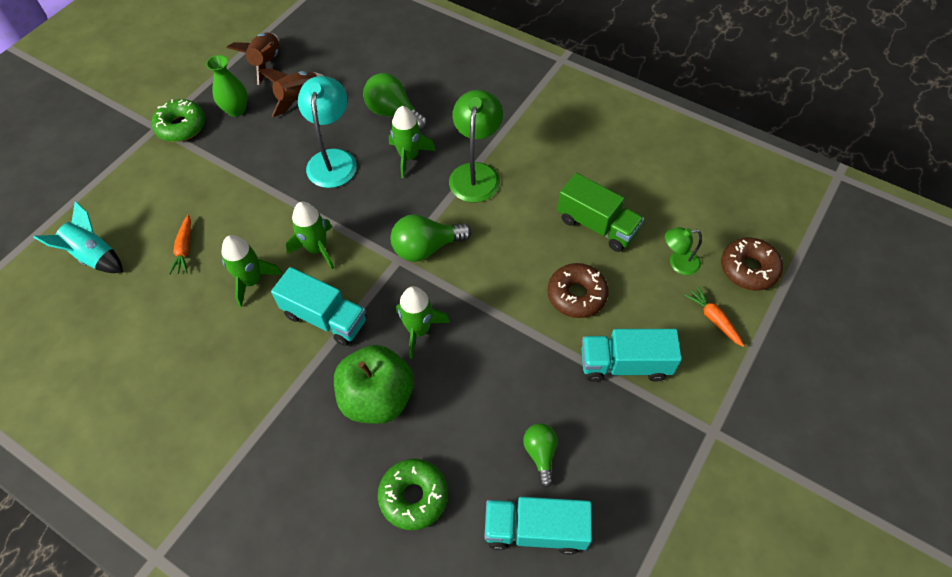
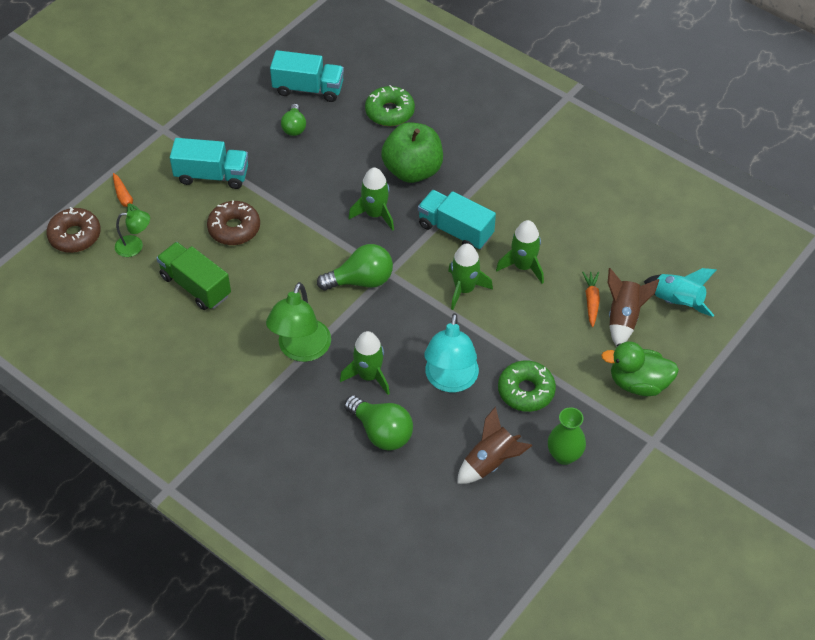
camera: 175 degrees left, 5 degrees down
green donut [151,99,205,142] -> green donut moved to [498,360,556,412]
brown rocket [227,32,279,85] -> brown rocket moved to [608,268,659,347]
none -> green duck [601,341,679,396]

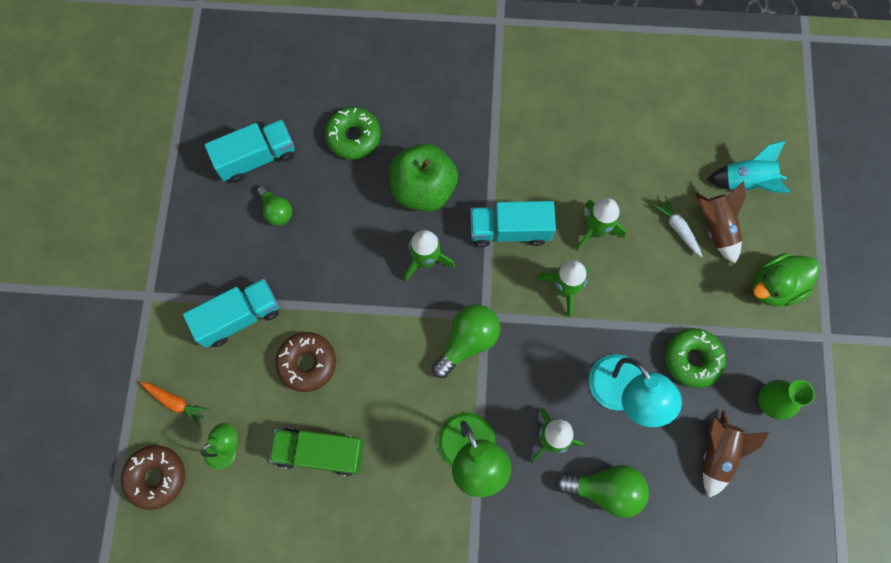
camera: 35 degrees left, 20 degrees up
orange carrot [582,272,600,327] -> white carrot [652,196,702,257]

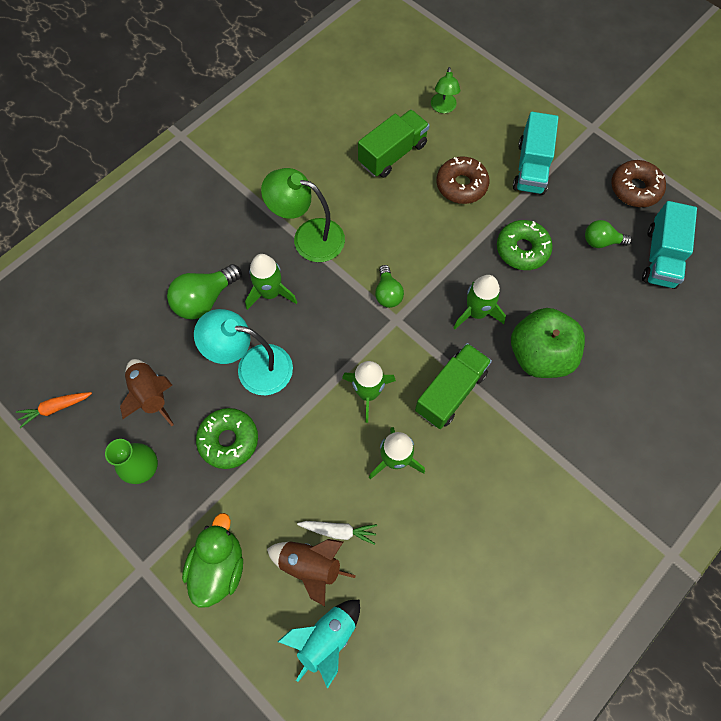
camera: 130 degrees right, 5 degrees down
brown donut [121,445,185,510] -> brown donut moved to [611,160,666,207]
orange carrot [140,382,209,426] -> orange carrot moved to [16,392,92,428]
green donut [325,107,381,159] -> green donut moved to [497,220,553,270]
green light bulb [432,304,500,378] -> green light bulb [375,265,404,308], size x0.63
turquoise truck [470,201,556,247] -> green truck [415,343,492,429]

